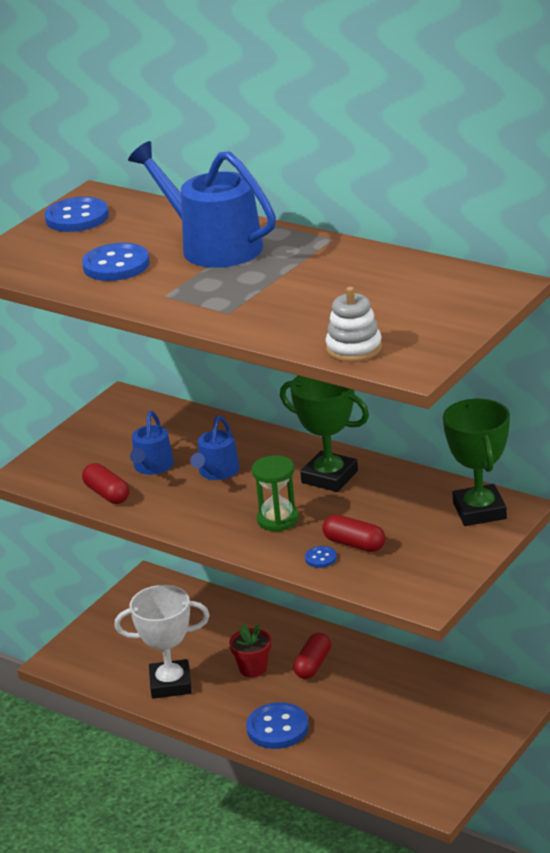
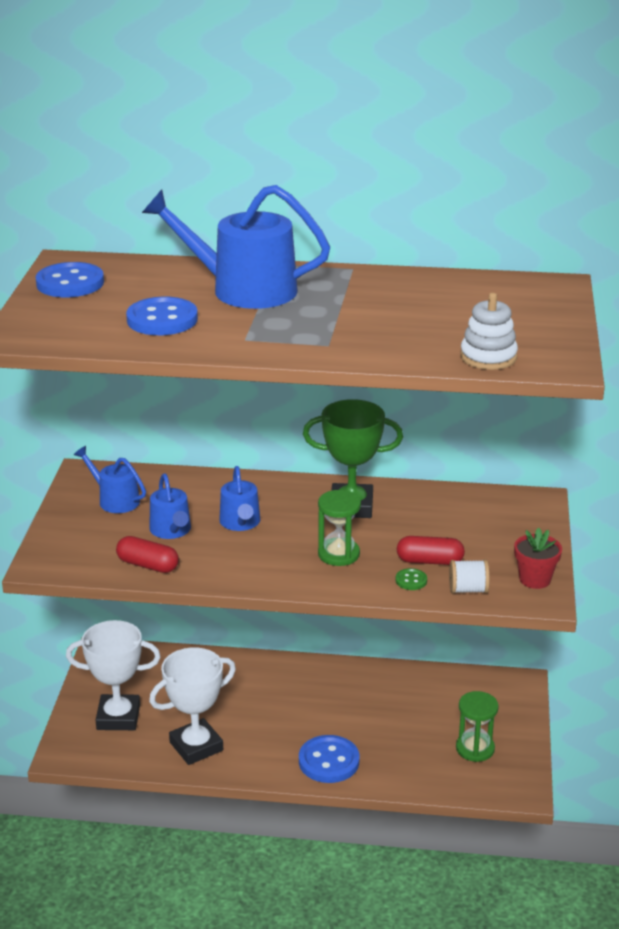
camera: 30 degrees left, 0 degrees up
red flower pot [229,624,271,677] -> red flower pot moved to [514,528,562,589]
red capsule [293,633,331,679] -> none
blue button [305,546,337,568] -> green button [395,568,427,590]
green trophy [443,399,510,526] -> none
none -> white trophy [66,620,161,730]
none -> blue watering can [74,446,146,513]
none -> white spool [449,559,490,594]
none -> green hourglass [456,691,499,762]

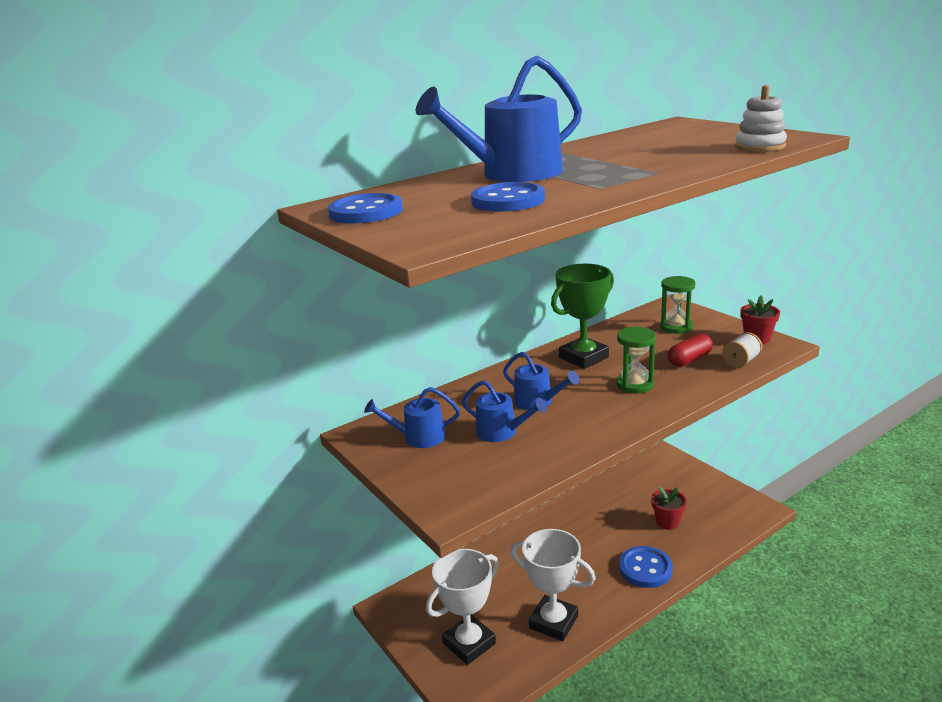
camera: 40 degrees left, 5 degrees down
red capsule [116,536,179,573] -> none
white trophy [149,647,236,765] -> white trophy turned 75 degrees counterclockwise [511,529,596,641]
green button [395,568,427,590] -> none
green hourglass [456,691,499,762] -> green hourglass moved to [660,276,695,334]
none -> red flower pot [651,486,687,530]

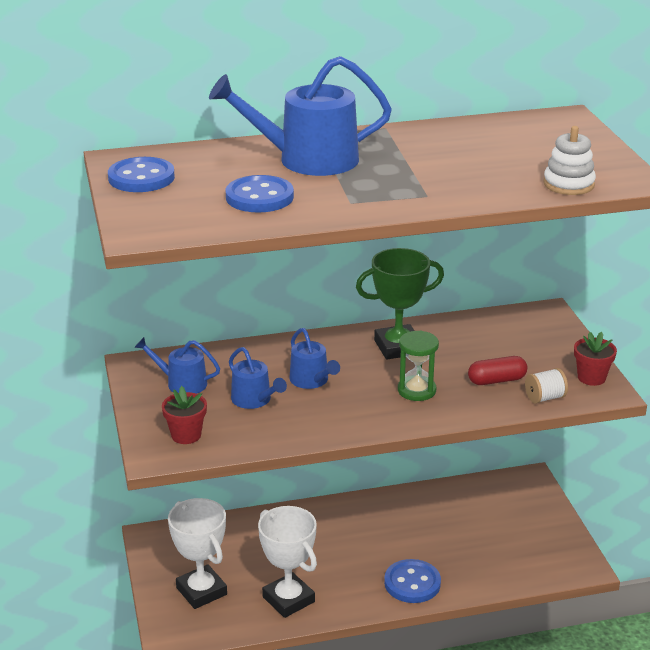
camera: 20 degrees right, 5 degrees up
white trophy [426,549,499,665] -> white trophy turned 75 degrees clockwise [168,498,227,609]
red flower pot [651,486,687,530] -> red flower pot moved to [162,386,207,444]
green hourglass [660,276,695,334] -> none

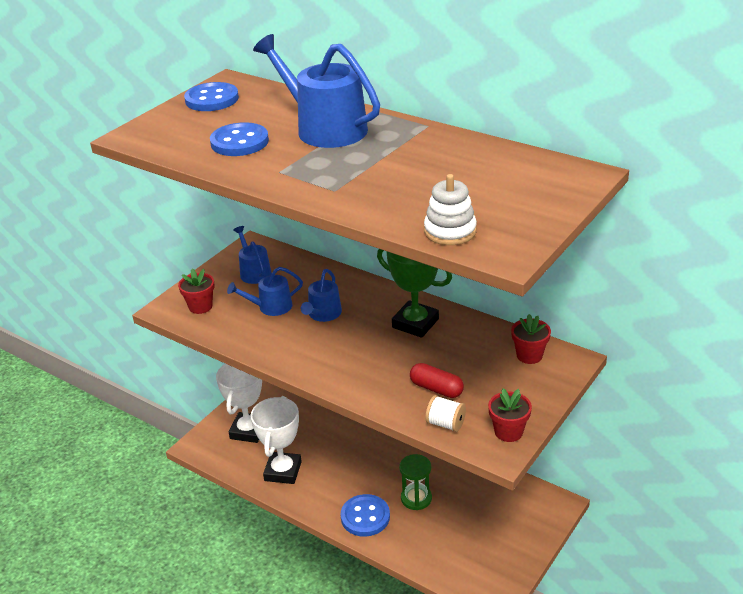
camera: 50 degrees right, 5 degrees up
blue watering can [229,347,287,409] -> blue watering can turned 60 degrees clockwise [227,267,303,316]
green hourglass [398,331,439,401] -> green hourglass moved to [399,454,432,510]
none -> red flower pot [511,314,551,364]

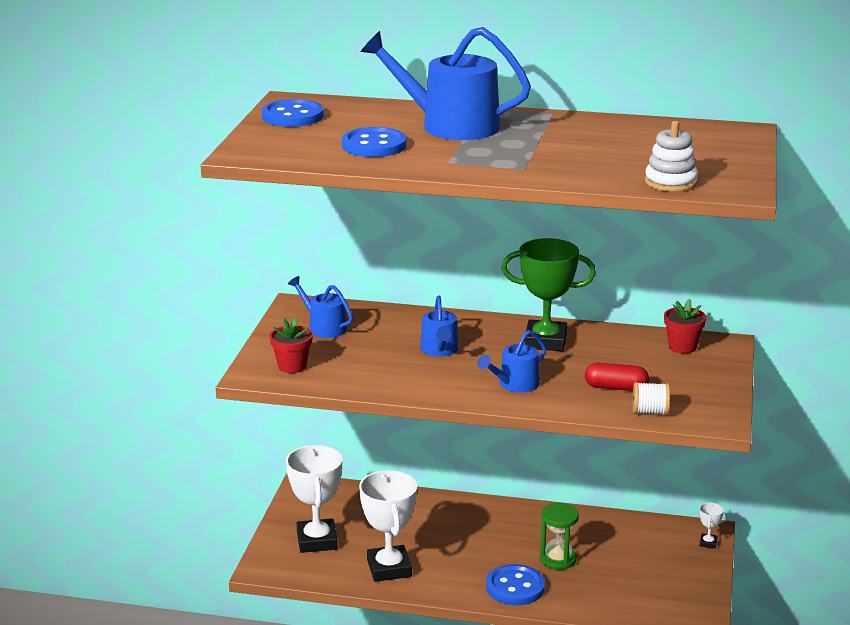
camera: 25 degrees left, 10 degrees down
blue watering can [227,267,303,316] -> blue watering can moved to [478,330,547,393]
red flower pot [488,388,532,442] -> none
none -> white trophy [699,503,724,549]

